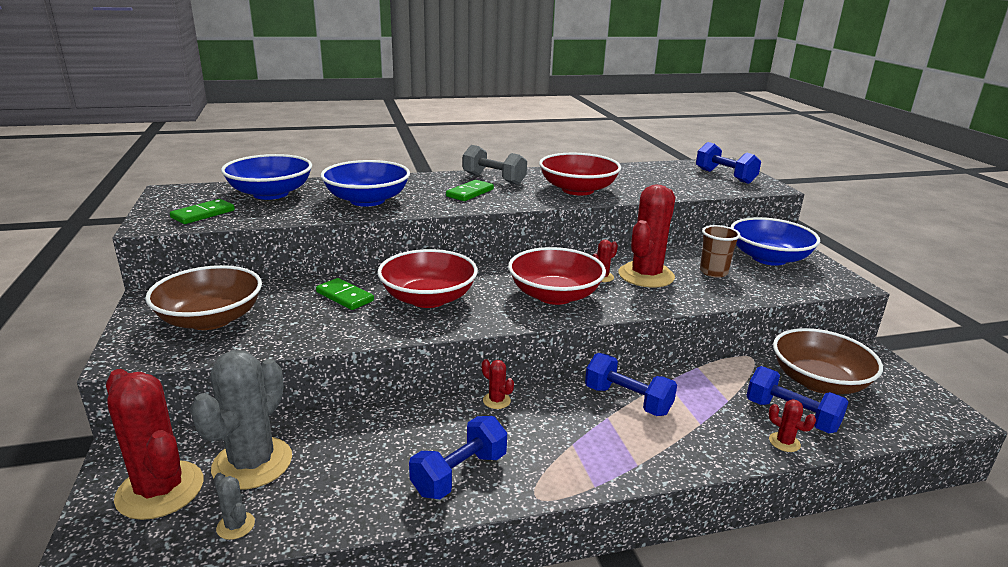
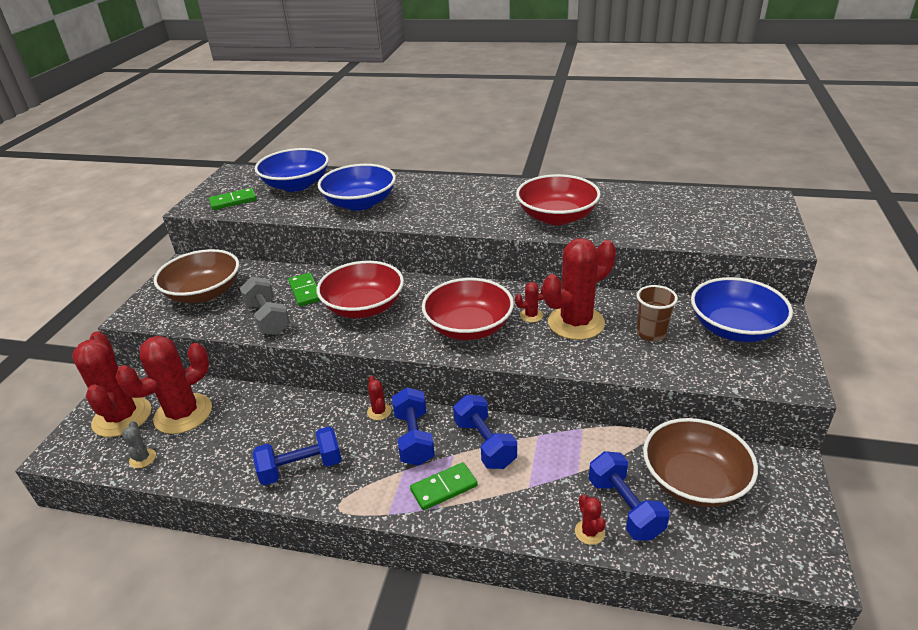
camera: 30 degrees right, 10 degrees up
grey cactus [190,350,292,490] -> red cactus [115,336,212,434]
green domino [446,180,494,201] -> green domino moved to [410,462,478,510]
grey dumbbell [463,145,527,185] -> grey dumbbell moved to [240,277,290,335]
blue dumbbell [696,142,761,184] -> blue dumbbell moved to [392,388,435,466]

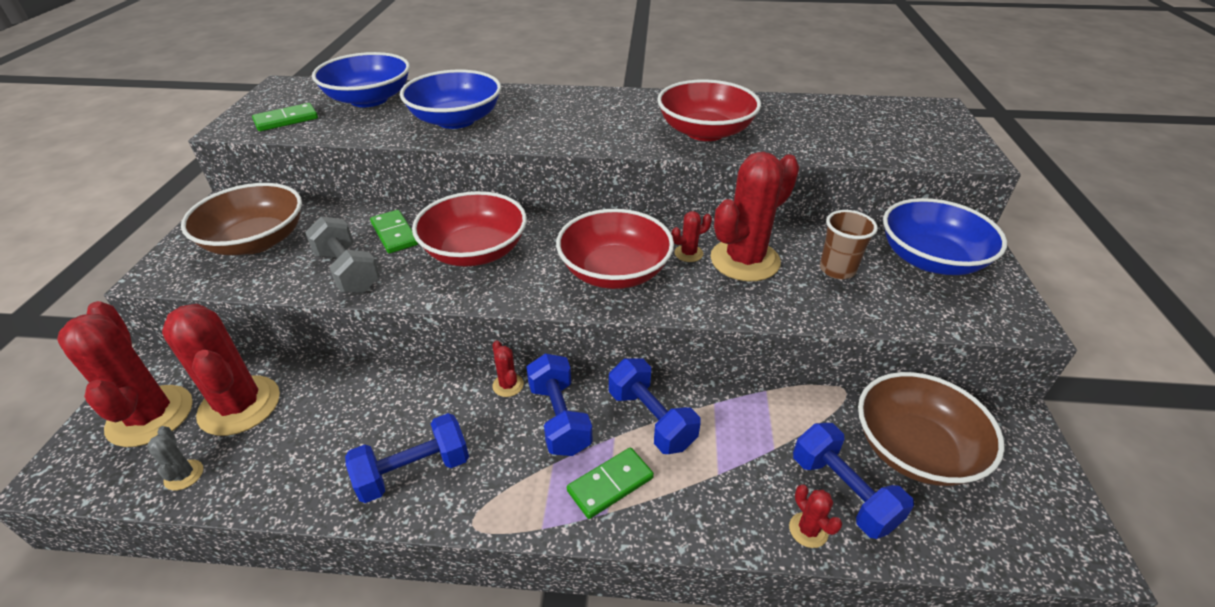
camera: 10 degrees left, 5 degrees up
red cactus [115,336,212,434] -> red cactus turned 75 degrees counterclockwise [162,304,280,436]

